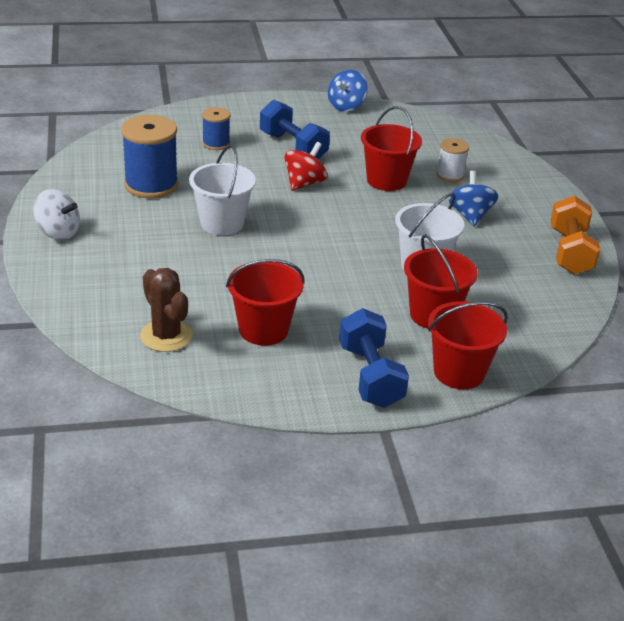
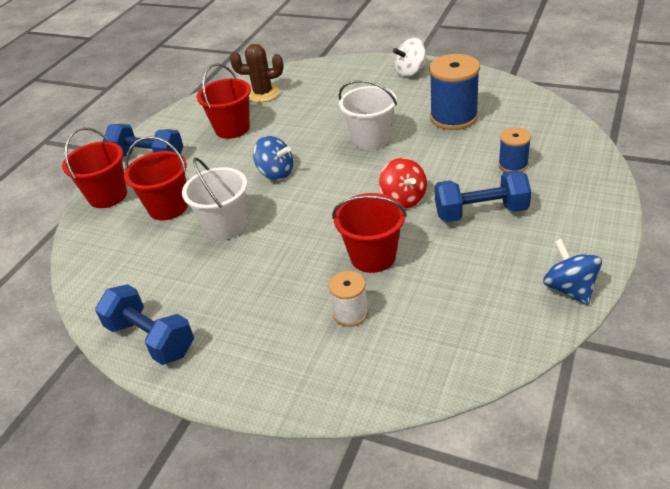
camera: 130 degrees right, 5 degrees up
blue spinning top [448,171,499,227] -> blue spinning top moved to [253,136,293,180]
orange dumbbell [550,196,600,275] -> blue dumbbell [95,284,194,365]

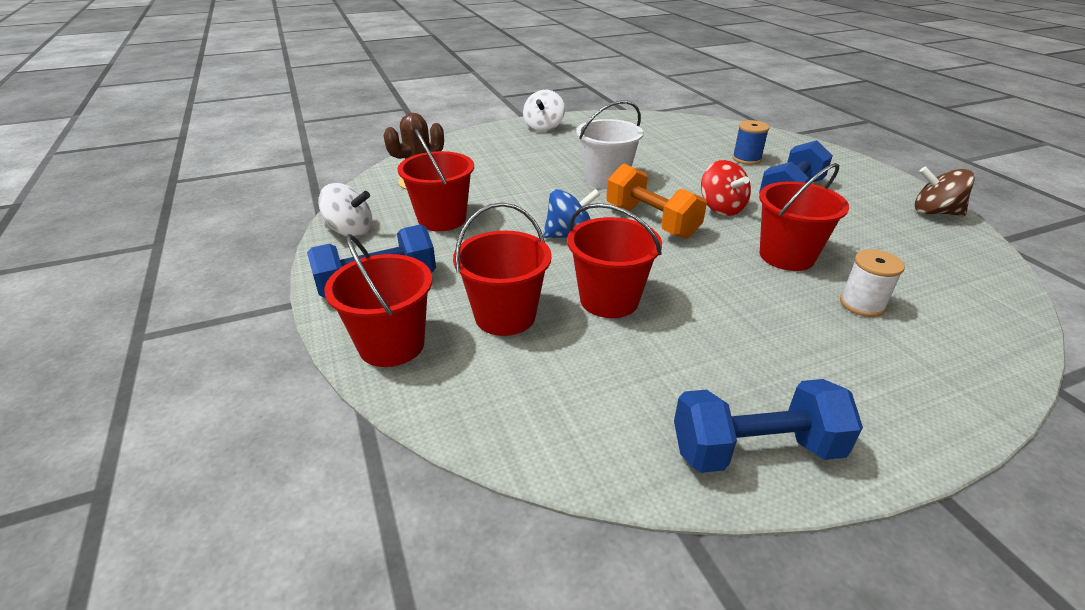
camera: 50 degrees left, 5 degrees down
white bucket [182,158,247,240] -> red bucket [567,203,662,318]
red spinning top [379,158,427,209] -> red spinning top turned 45 degrees clockwise [701,160,751,216]
blue spool [429,54,480,130] -> none
blue spinning top [543,239,602,305] -> brown spinning top [915,167,975,216]
none -> white spinning top [318,183,372,238]
none -> orange dumbbell [606,164,707,239]

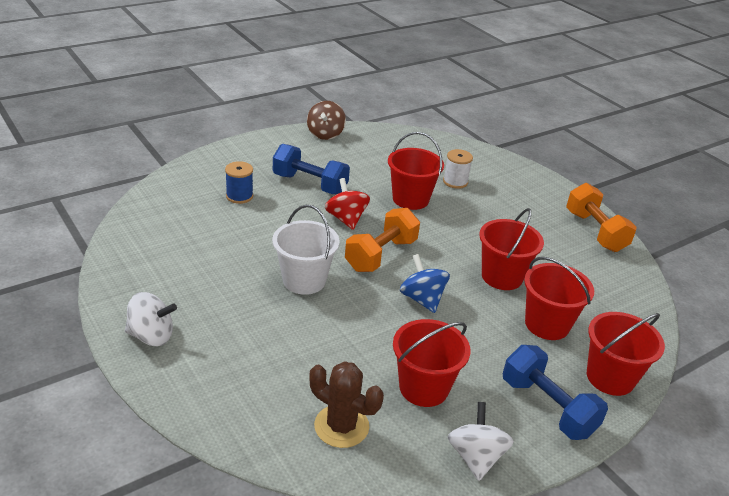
camera: 105 degrees left, 0 degrees up
blue dumbbell [674,379,863,473] -> orange dumbbell [566,183,637,252]
red spinning top [701,160,751,216] -> red spinning top turned 75 degrees counterclockwise [325,178,370,230]

